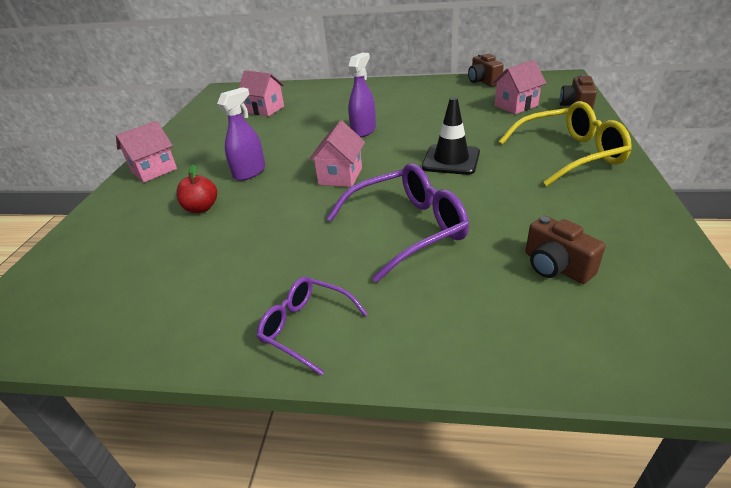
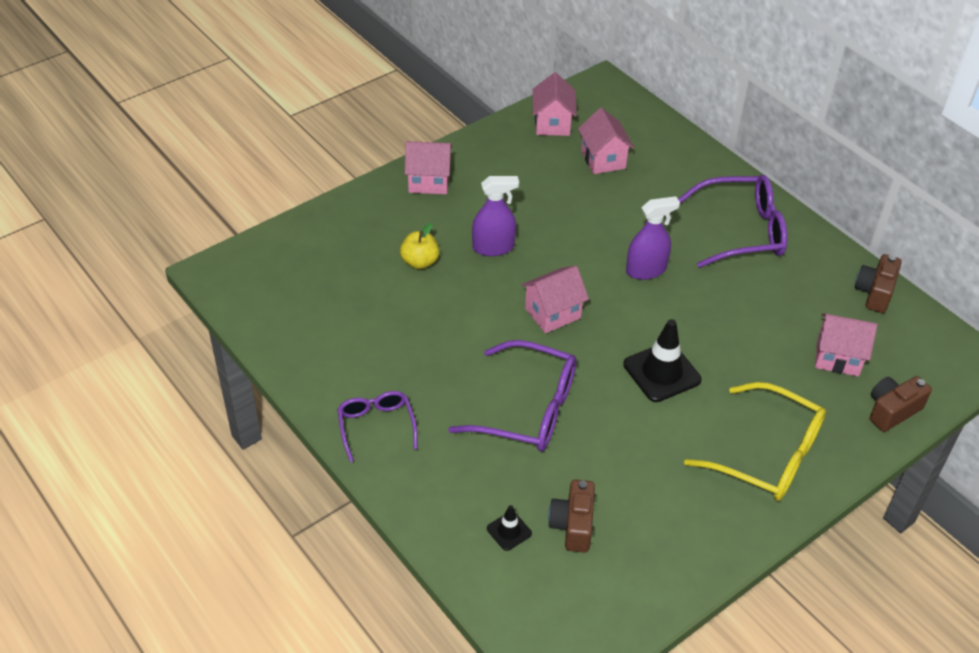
camera: 40 degrees right, 10 degrees up
red apple [176,165,217,213] -> yellow apple [400,223,439,269]
none -> black traffic cone [487,505,532,551]
none -> pink house [533,72,577,136]
none -> purple glasses [678,175,788,268]

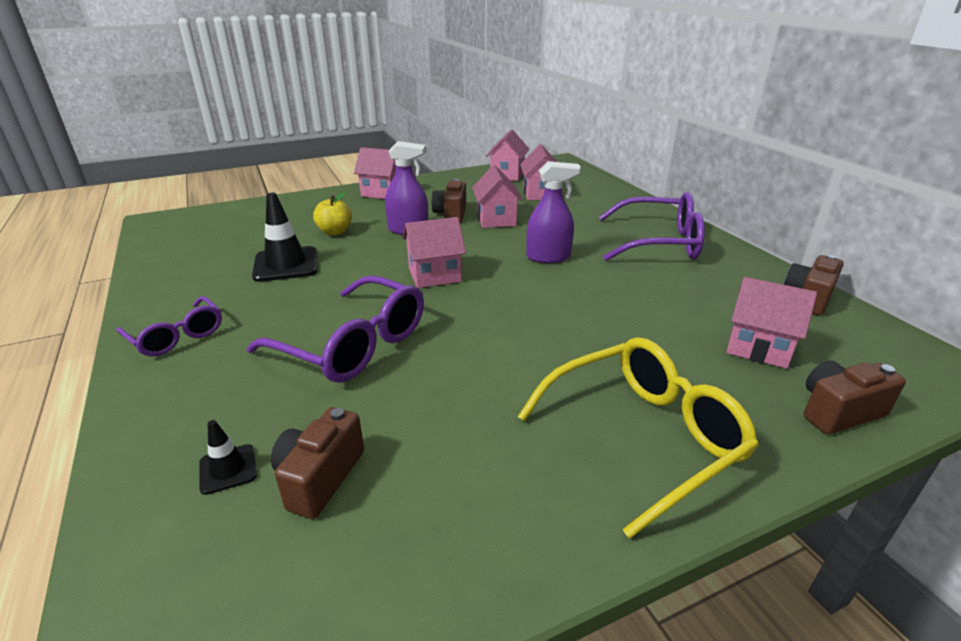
camera: 15 degrees right, 15 degrees down
purple glasses [337,391,418,462] -> purple glasses turned 135 degrees clockwise [116,296,222,356]
black traffic cone [623,319,702,402] -> black traffic cone moved to [252,193,317,282]
yellow glasses [684,382,826,501] -> yellow glasses turned 75 degrees counterclockwise [518,337,759,539]
none -> brown camera [431,179,466,223]
none -> pink house [472,165,523,228]

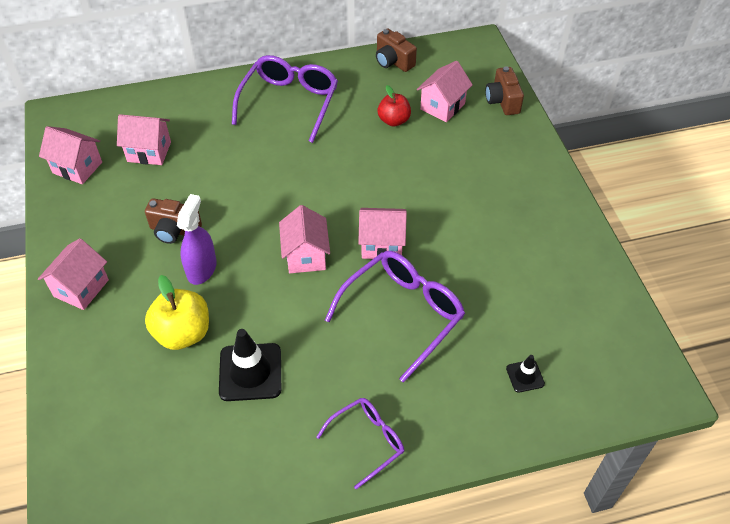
camera: 80 degrees left, 20 degrees up
brown camera [271,407,364,519] -> none
yellow apple [313,191,352,235] -> yellow apple [145,275,209,350], size x1.51
pink house [472,165,523,228] -> pink house moved to [358,208,407,259]
yellow glasses [518,337,759,539] -> none
purple spray bottle [526,161,581,263] -> none
none -> red apple [378,85,411,127]

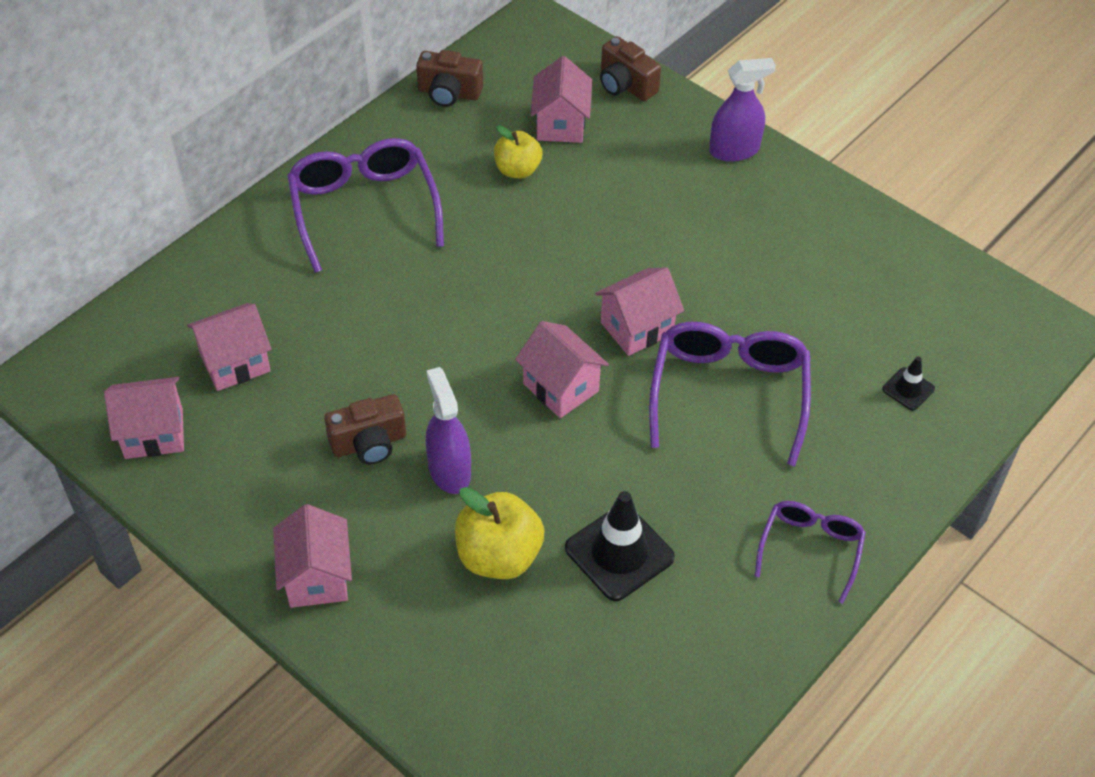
camera: 35 degrees left, 0 degrees up
red apple [378,85,411,127] -> yellow apple [494,125,542,178]
none -> purple spray bottle [709,58,776,162]

